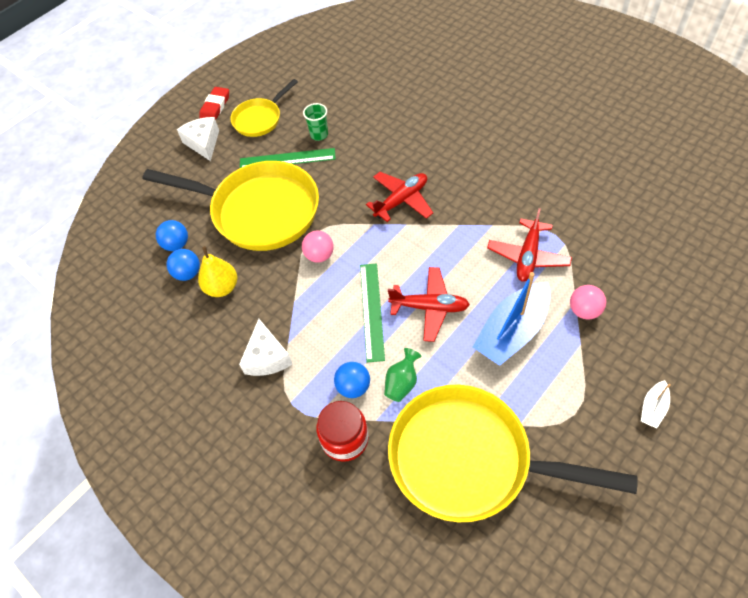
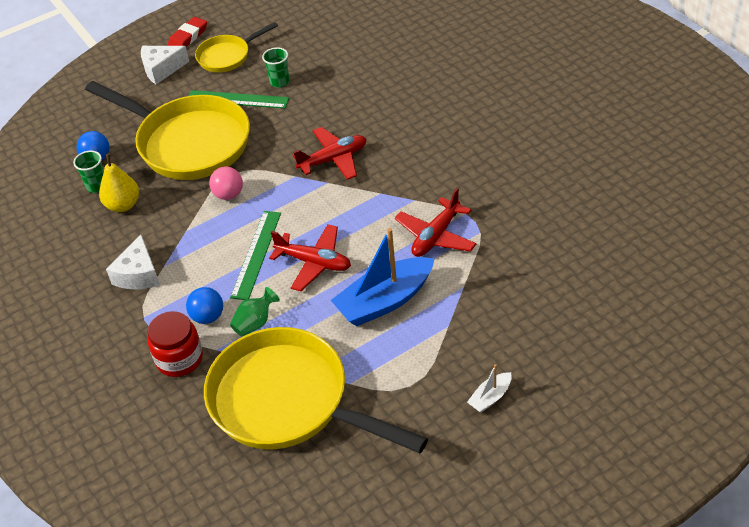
camera: 15 degrees right, 10 degrees down
blue ball [166,249,200,281] -> green cup [73,151,104,193]
white cheese [177,117,219,161] -> white cheese turned 105 degrees counterclockwise [141,46,189,84]
pink ball [570,285,606,319] -> none

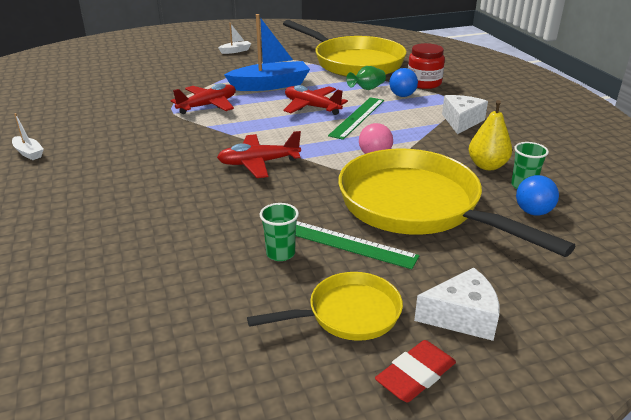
camera: 170 degrees left, 15 degrees down
none -> white boat [12,113,44,160]

